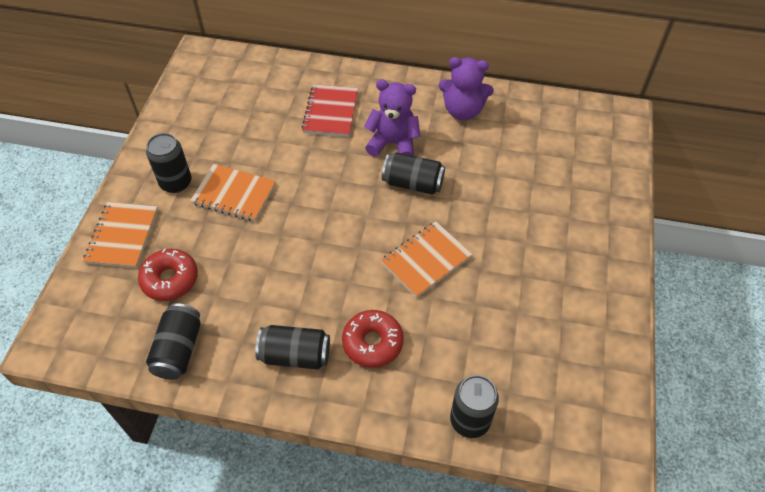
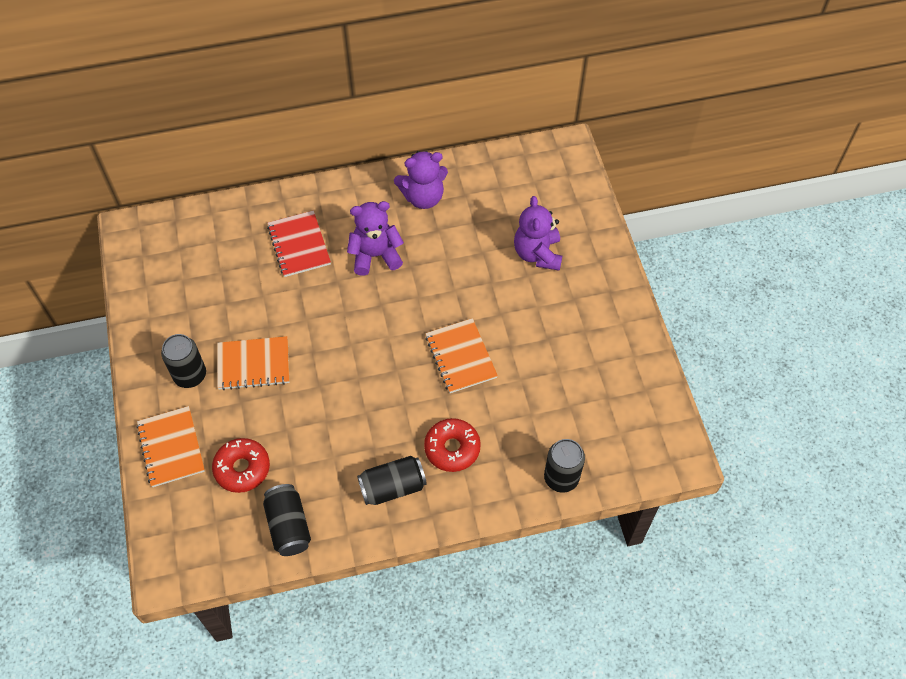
camera: 25 degrees left, 5 degrees up
orange notebook [381,221,472,298] -> orange notebook turned 45 degrees counterclockwise [425,318,498,393]
black can [382,152,445,195] -> none
none -> purple teddy bear [514,196,562,271]

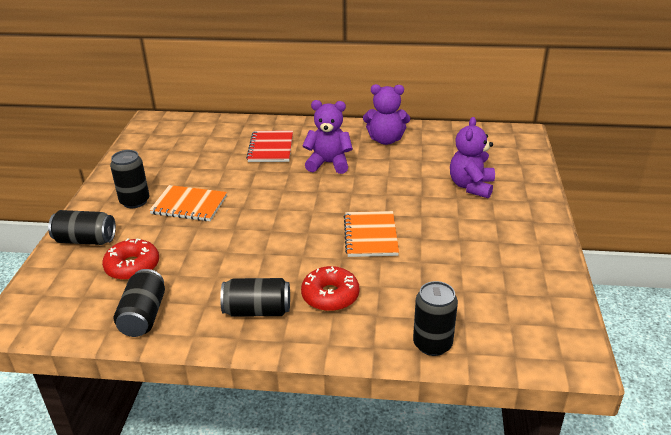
camera: 20 degrees right, 25 degrees down
orange notebook [136,406,205,487] -> black can [48,210,116,245]

